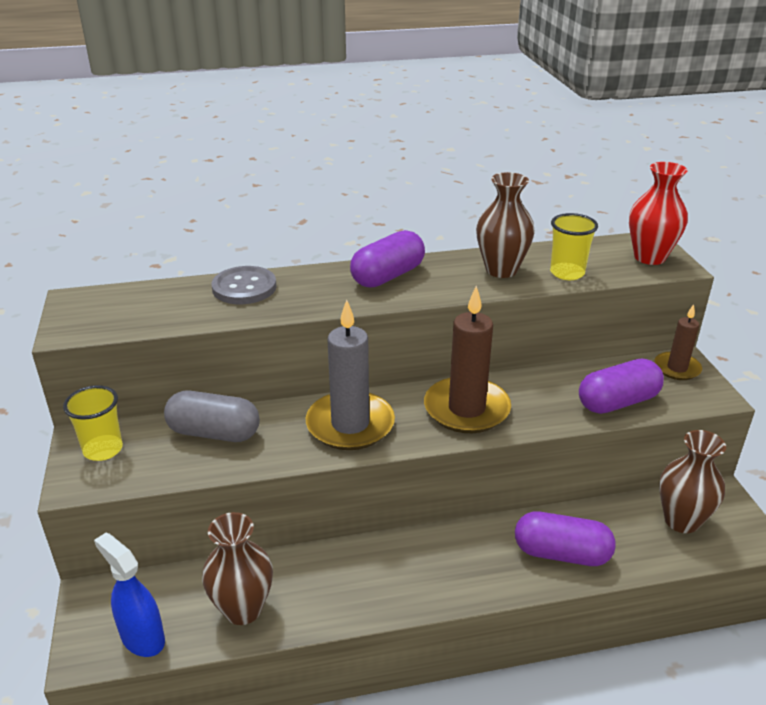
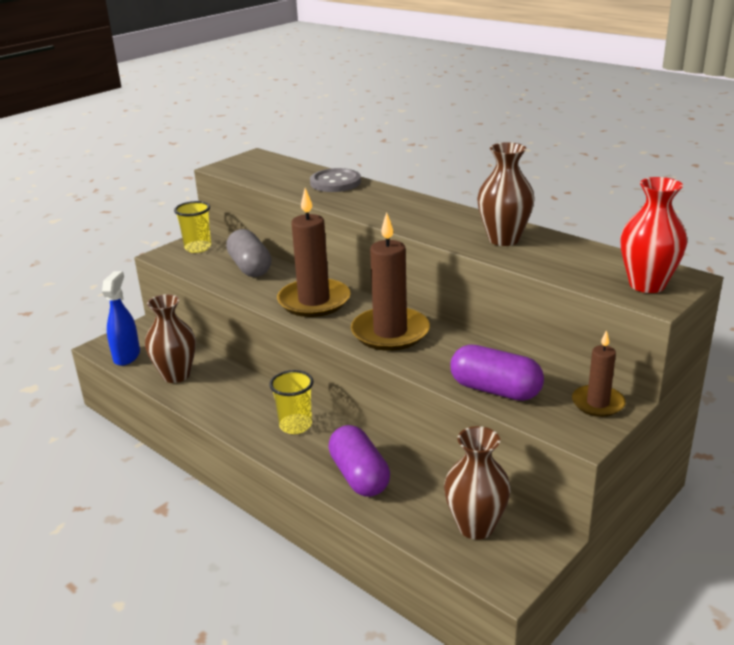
camera: 55 degrees right, 5 degrees down
grey candle [306,300,395,450] -> brown candle [277,188,350,317]
purple capsule [350,230,425,288] -> none
yellow cup [550,213,598,280] -> yellow cup moved to [269,370,313,434]

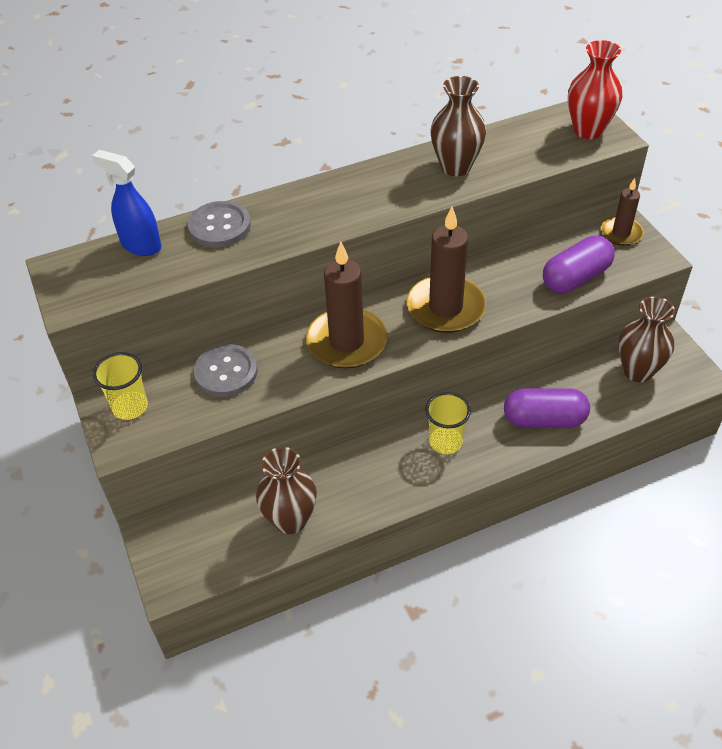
camera: 65 degrees left, 20 degrees up
blue spray bottle [102,271,140,366] -> blue spray bottle moved to [92,150,161,256]
grey capsule [226,229,271,277] -> grey button [194,344,258,397]

